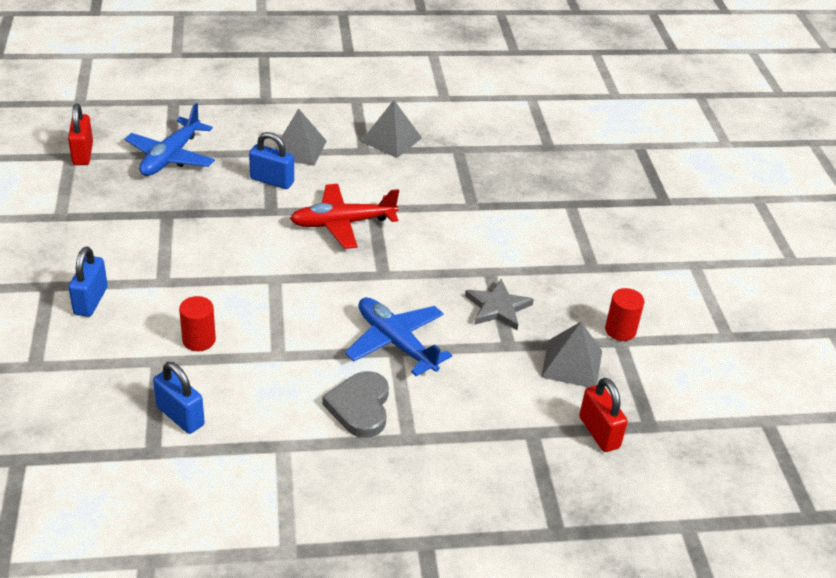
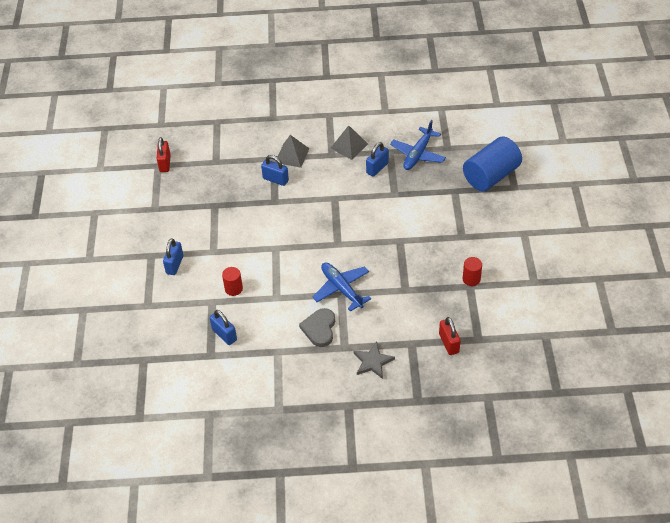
camera: 10 degrees right, 10 degrees up
blue plane [124,103,215,176] -> blue plane moved to [390,120,446,170]
red plane [290,184,399,249] -> none
grey star [465,279,534,330] -> grey star moved to [354,342,395,379]
grey pyramid [541,322,602,387] -> none
none -> blue padlock [366,142,389,177]
none -> blue cylinder [463,136,522,191]

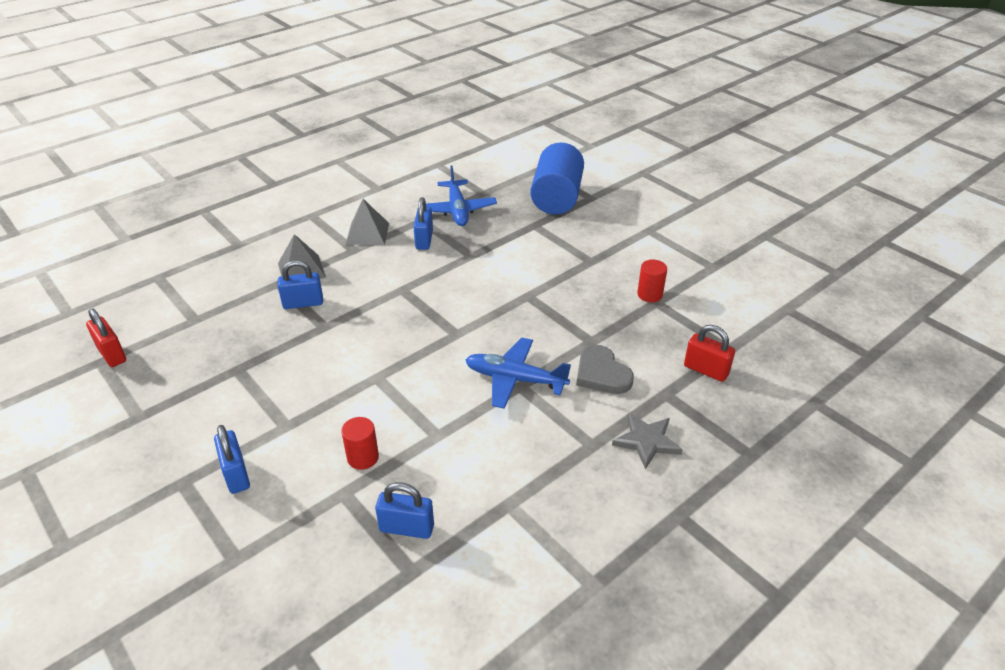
camera: 40 degrees left, 10 degrees down
grey heart [299,308,335,347] -> grey heart moved to [576,345,634,394]

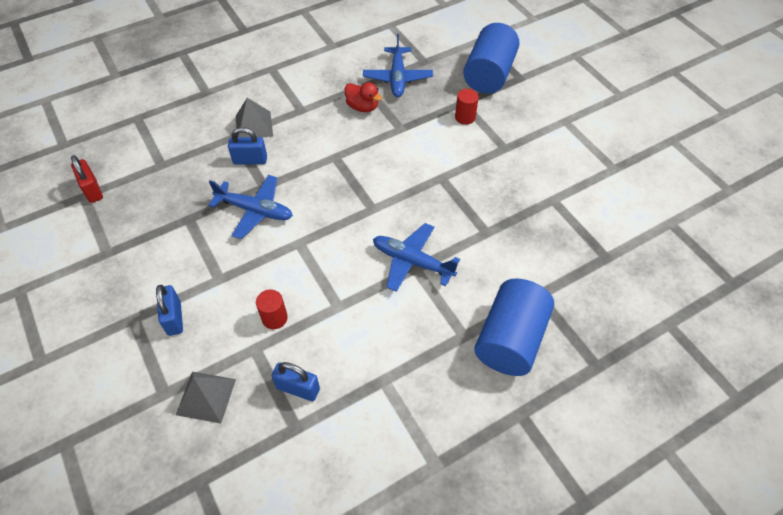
camera: 10 degrees right, 15 degrees up
grey pyramid [345,199,389,245] -> grey pyramid moved to [176,372,236,423]
blue padlock [413,197,433,250] -> red duck [345,82,382,112]
grey heart [576,345,634,394] -> none
grey star [612,413,683,470] -> blue cylinder [474,279,554,376]
red cylinder [637,259,667,302] -> red cylinder moved to [455,89,479,125]
red padlock [684,325,735,382] -> none
none -> blue plane [208,175,293,239]

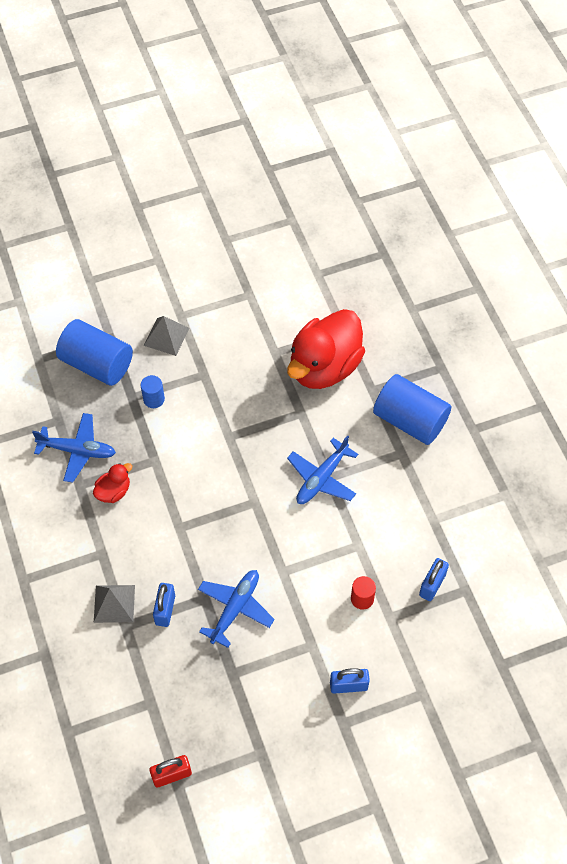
camera: 80 degrees left, 5 degrees up
grey pyramid [176,372,236,423] -> grey pyramid moved to [144,316,189,356]
red cylinder [455,89,479,125] -> blue cylinder [141,375,165,408]
none -> red duck [287,309,365,389]

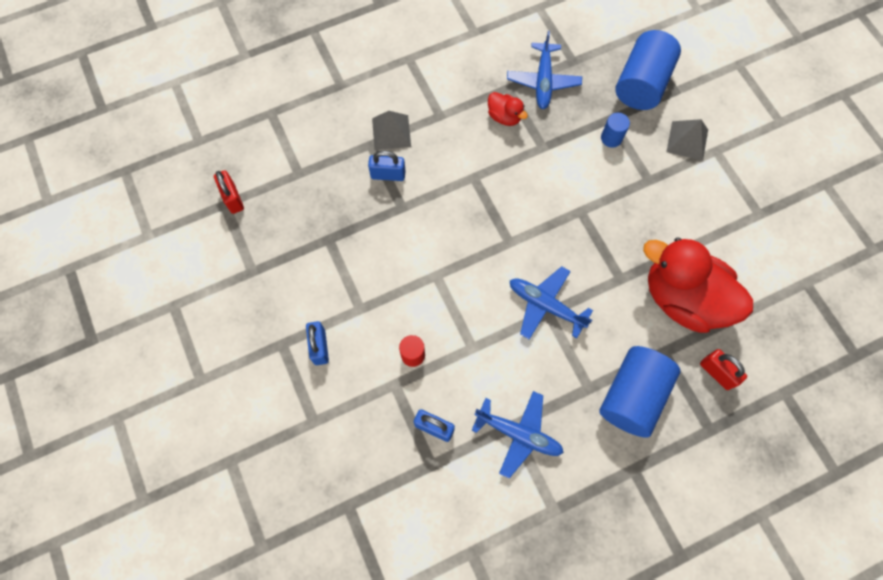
camera: 85 degrees right, 10 degrees up
blue plane [198,570,275,648] -> blue plane moved to [471,391,564,479]
none -> red padlock [700,349,747,390]

